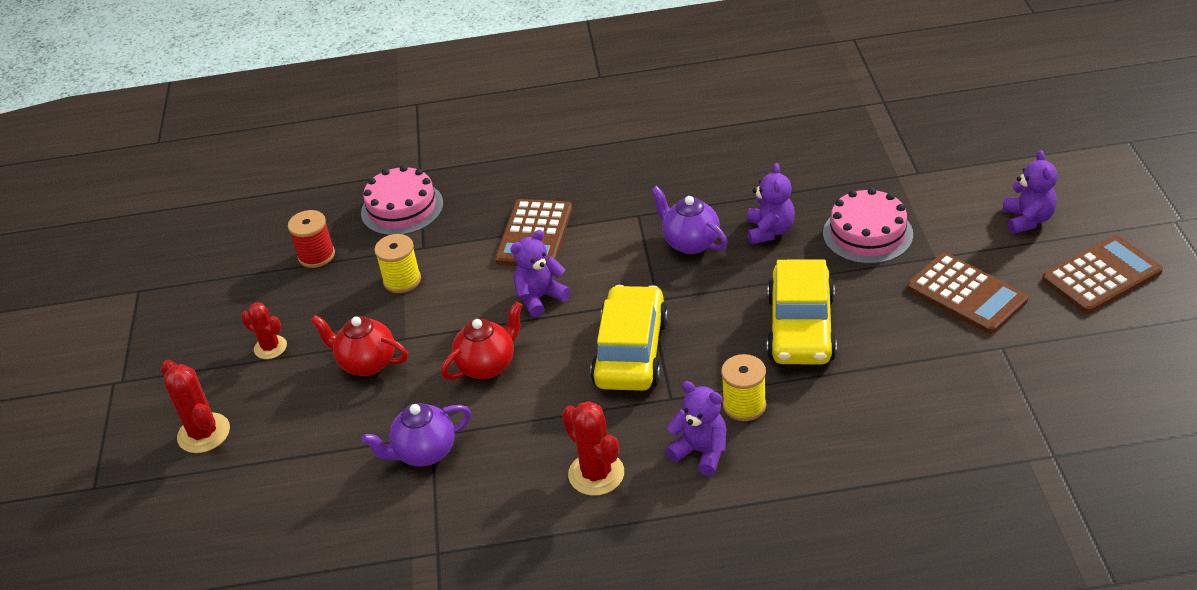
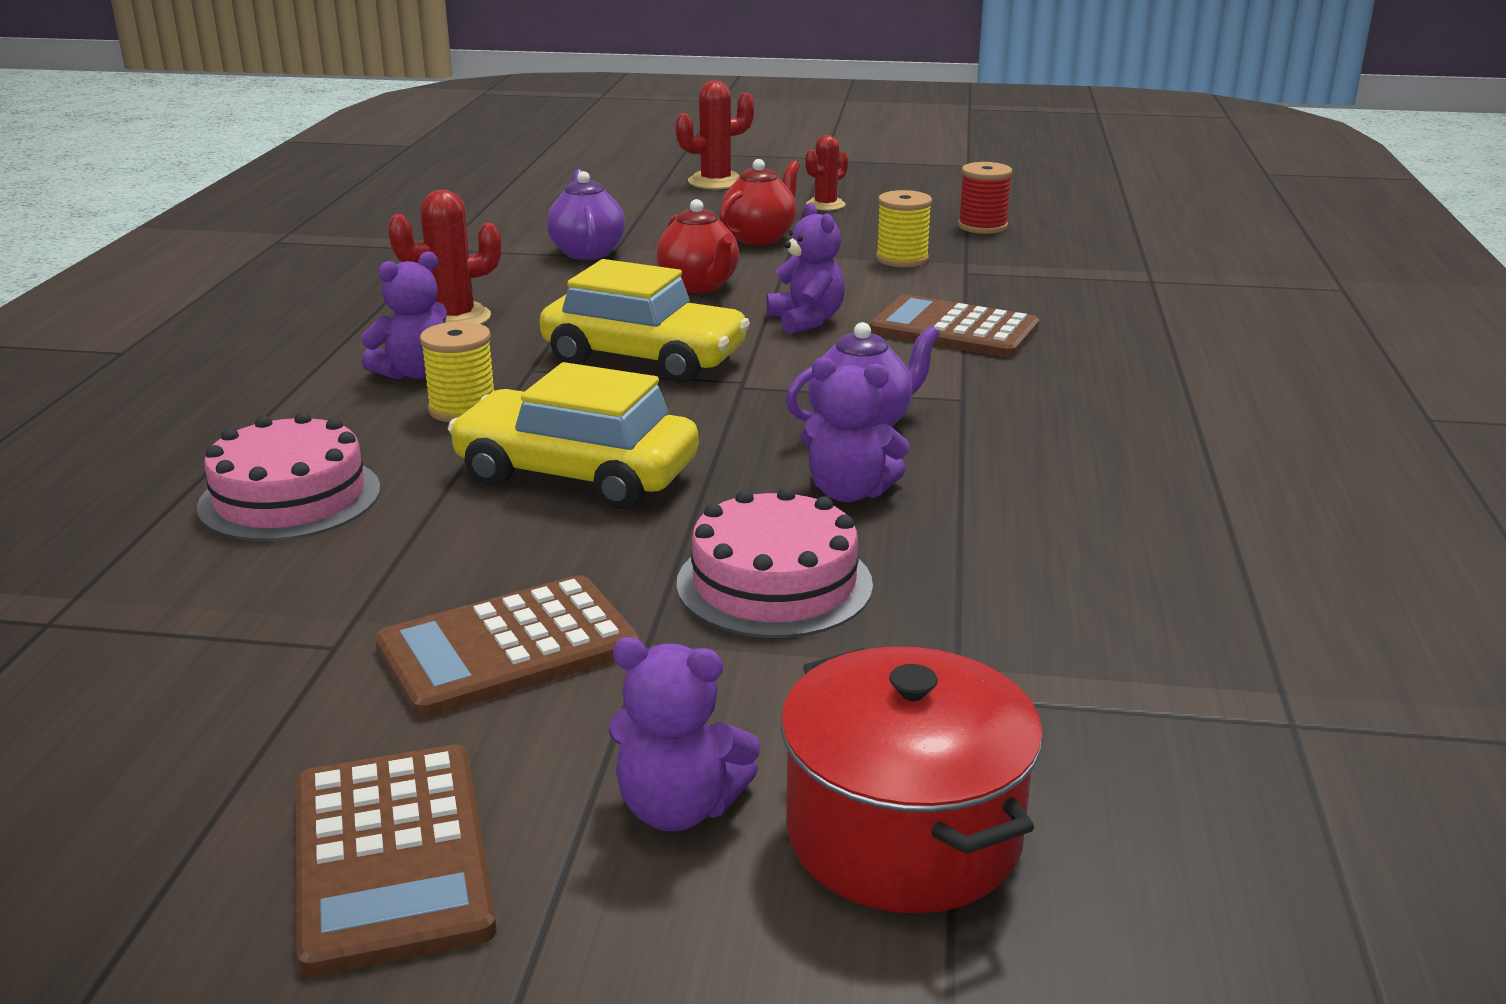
camera: 100 degrees right, 15 degrees down
pink cake [361,165,443,235] -> pink cake moved to [197,412,380,541]
none -> red pot [780,646,1043,913]

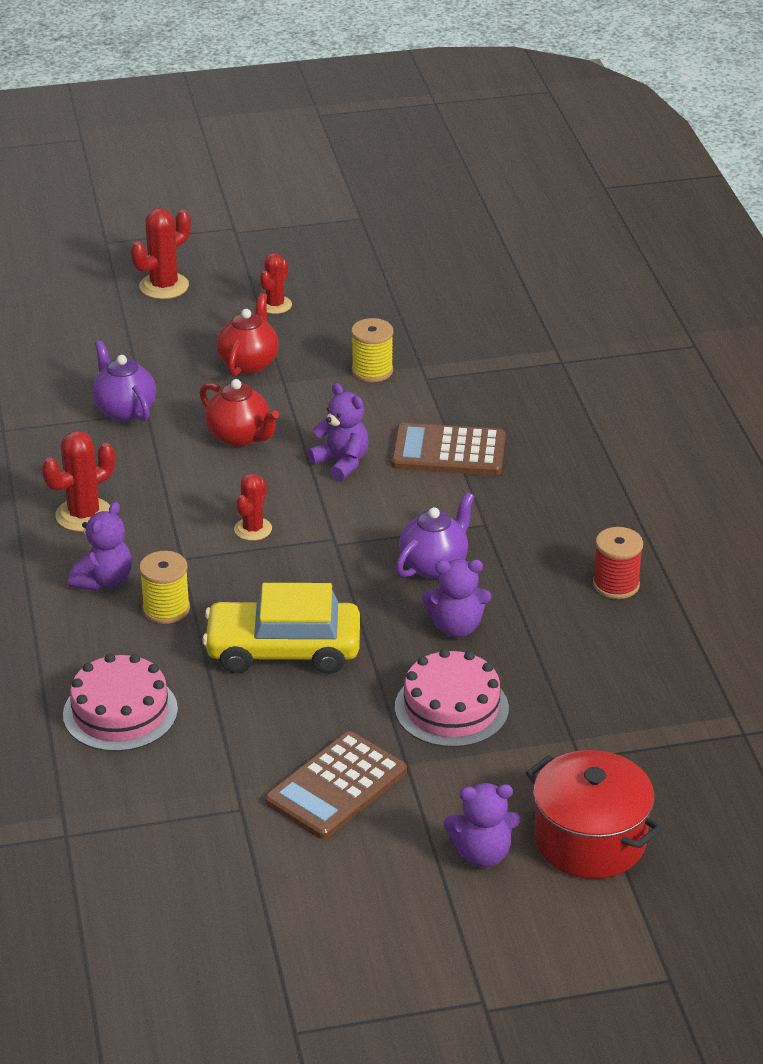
camera: 20 degrees left, 10 degrees up
brown calculator [296,745,497,977] -> none
yellow car [540,259,750,383] -> red cactus [234,474,272,541]
red spool [958,162,1013,234] -> red spool moved to [593,527,643,599]

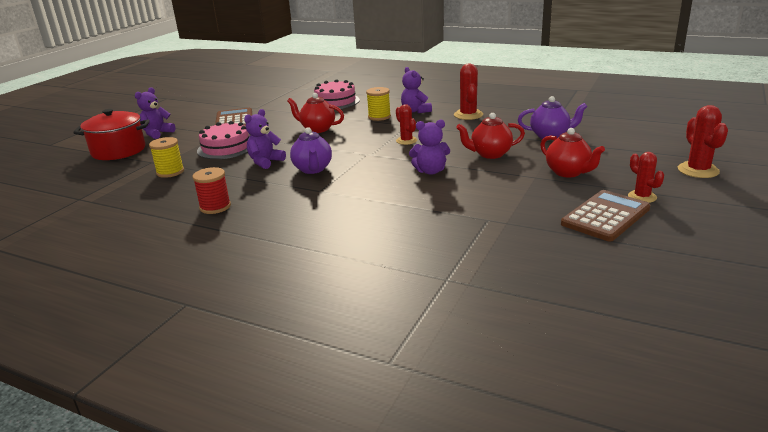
camera: 130 degrees right, 10 degrees down
yellow car [202,583,360,674] -> red teapot [287,93,344,133]
yellow spool [351,318,393,382] -> yellow spool moved to [149,137,184,178]
brown calculator [391,423,505,475] -> brown calculator moved to [561,190,650,241]

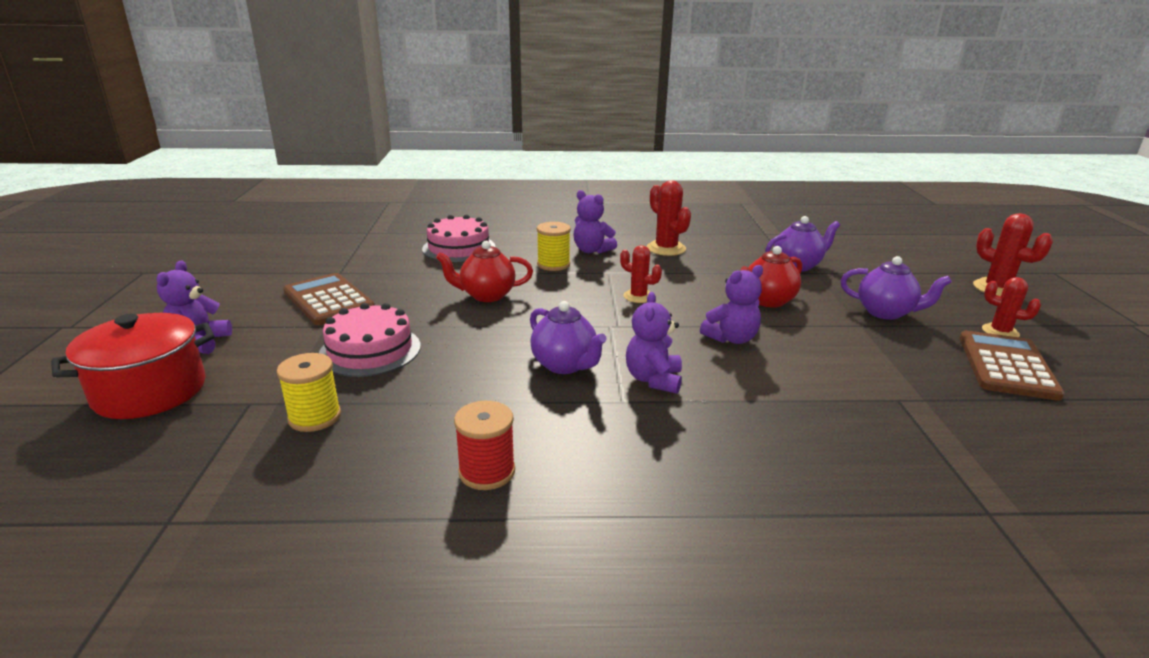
camera: 30 degrees left, 0 degrees up
purple teddy bear [244,109,286,169] -> purple teddy bear moved to [626,292,682,394]
red teapot [540,128,605,177] -> purple teapot [841,256,952,320]

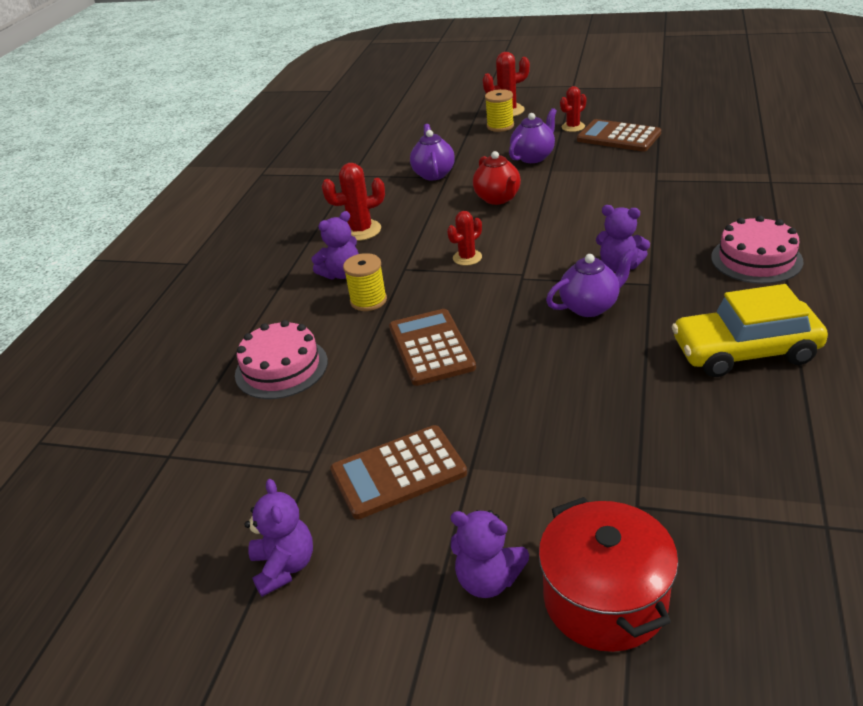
camera: 70 degrees left, 10 degrees up
yellow spool [277,353,341,432] -> yellow spool moved to [485,89,514,132]
pink cake [319,303,421,377] -> pink cake moved to [711,216,804,284]
red teapot [436,241,533,302] -> brown calculator [389,309,476,386]
red spool [454,401,515,490] -> yellow car [672,284,828,377]
purple teddy bear [700,265,763,344] -> purple teddy bear moved to [244,479,313,597]

